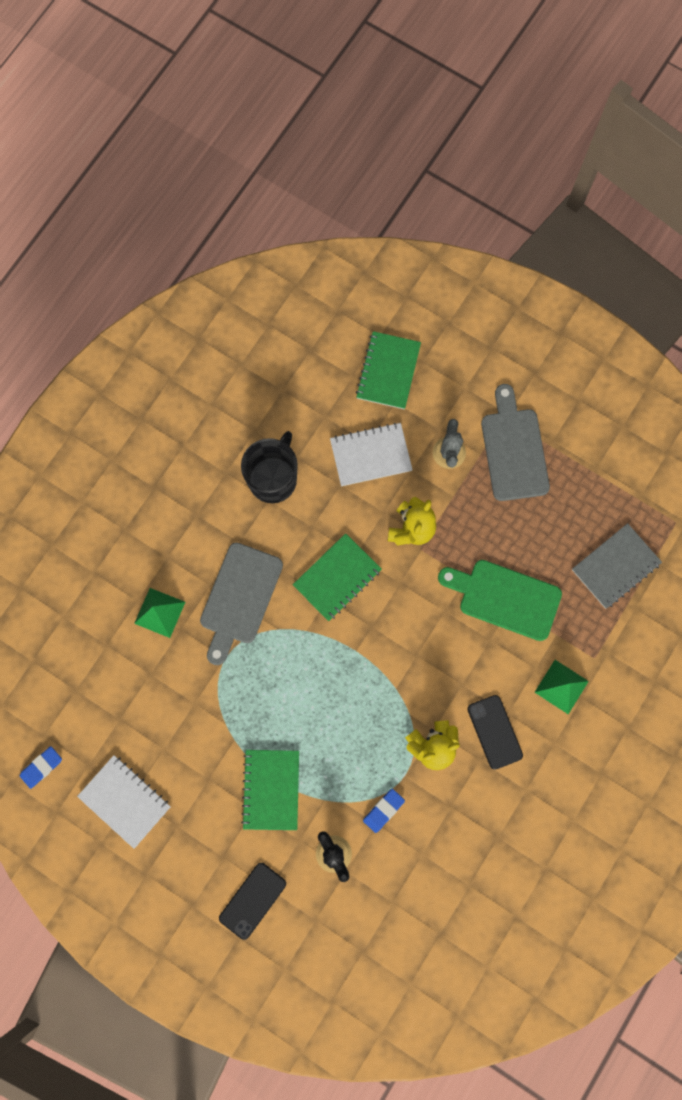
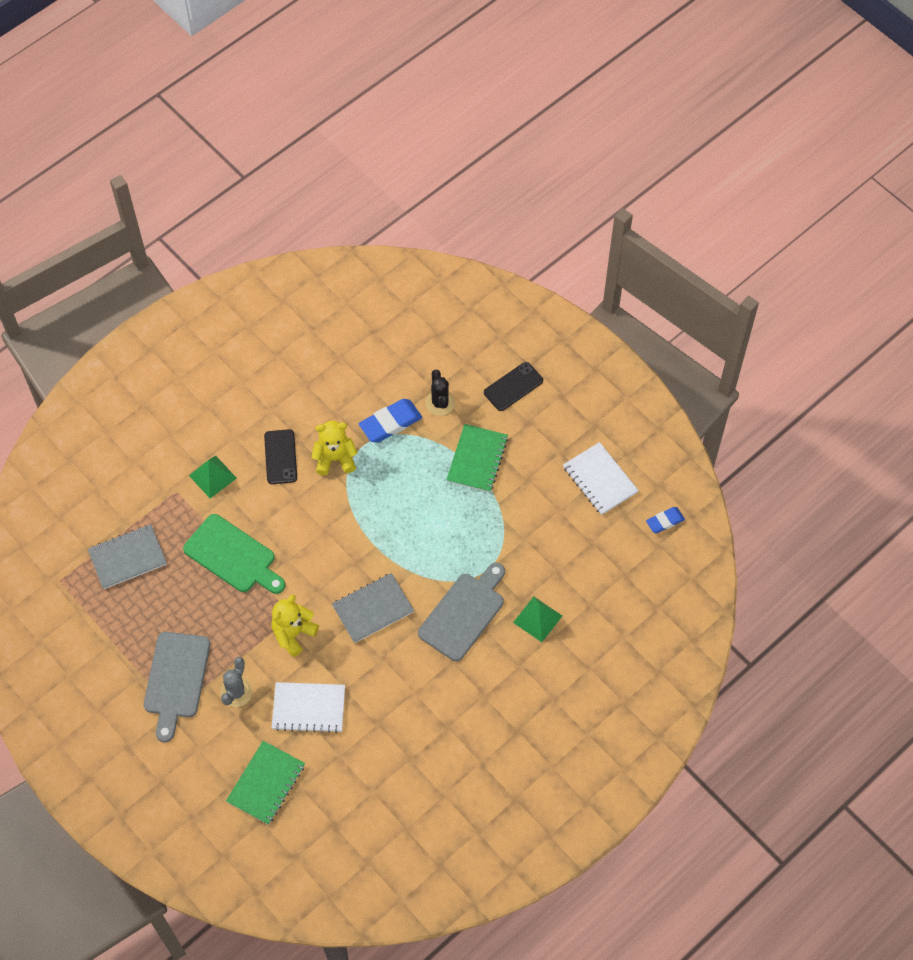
camera: 165 degrees left, 15 degrees down
black mug [241,431,298,503] -> none
green notebook [293,533,382,621] -> grey notebook [332,573,414,643]
blue eraser [363,789,405,833] -> blue eraser [359,399,422,443], size x1.65

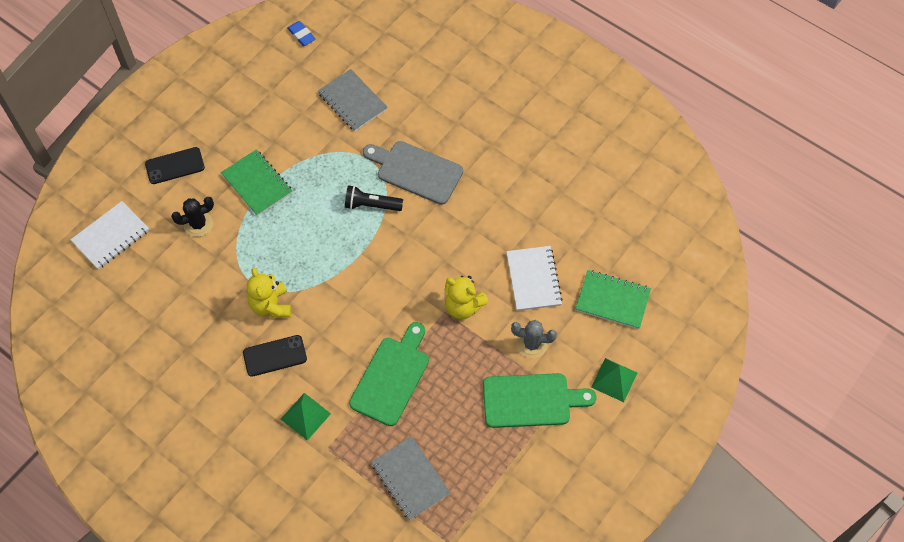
camera: 100 degrees left, 0 degrees up
grey cutting board [144,632,210,742] -> green cutting board [483,373,597,428]
grey notebook [332,573,414,643] -> grey notebook moved to [318,69,388,131]
blue eraser [359,399,422,443] -> none
green notebook [446,424,508,493] -> green notebook turned 45 degrees clockwise [221,149,292,216]
black phone [484,362,543,411] -> black phone turned 60 degrees counterclockwise [145,147,205,184]
green pyramid [513,597,562,642] -> green pyramid moved to [591,358,637,402]
white notebook [563,442,639,515] -> white notebook moved to [71,201,149,270]
none -> black flashlight [345,185,403,211]

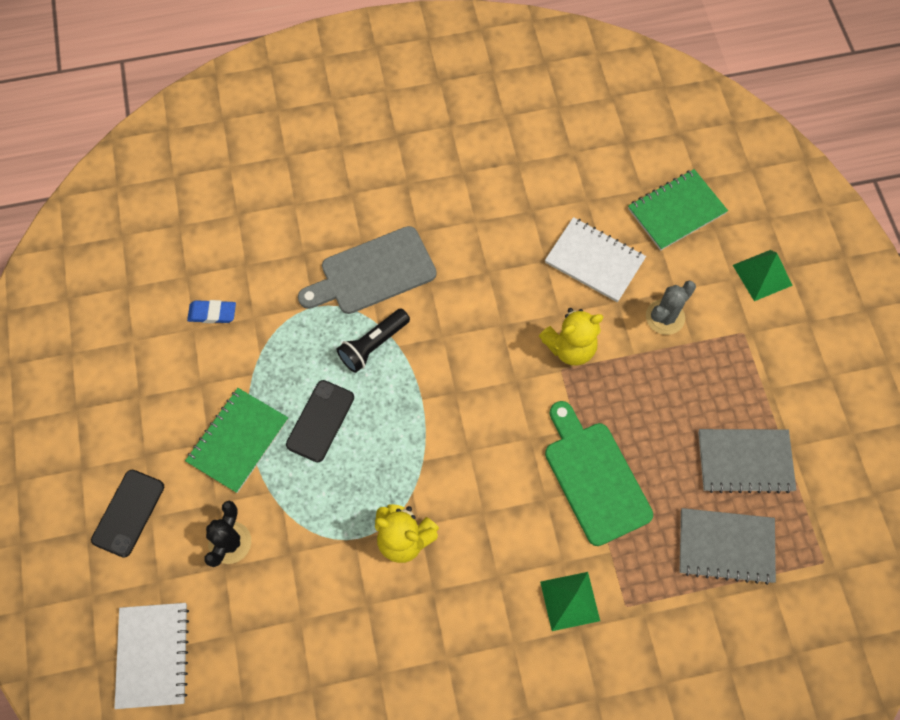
camera: 50 degrees left, 5 degrees up
green notebook [221,149,292,216] -> green notebook turned 60 degrees counterclockwise [185,388,288,493]
black phone [243,335,307,377] -> black phone moved to [286,380,354,462]
blue eraser [287,21,316,46] -> blue eraser moved to [187,300,236,323]
grey notebook [318,69,388,131] -> grey notebook moved to [698,429,796,493]
green cutting board [483,373,597,428] -> none

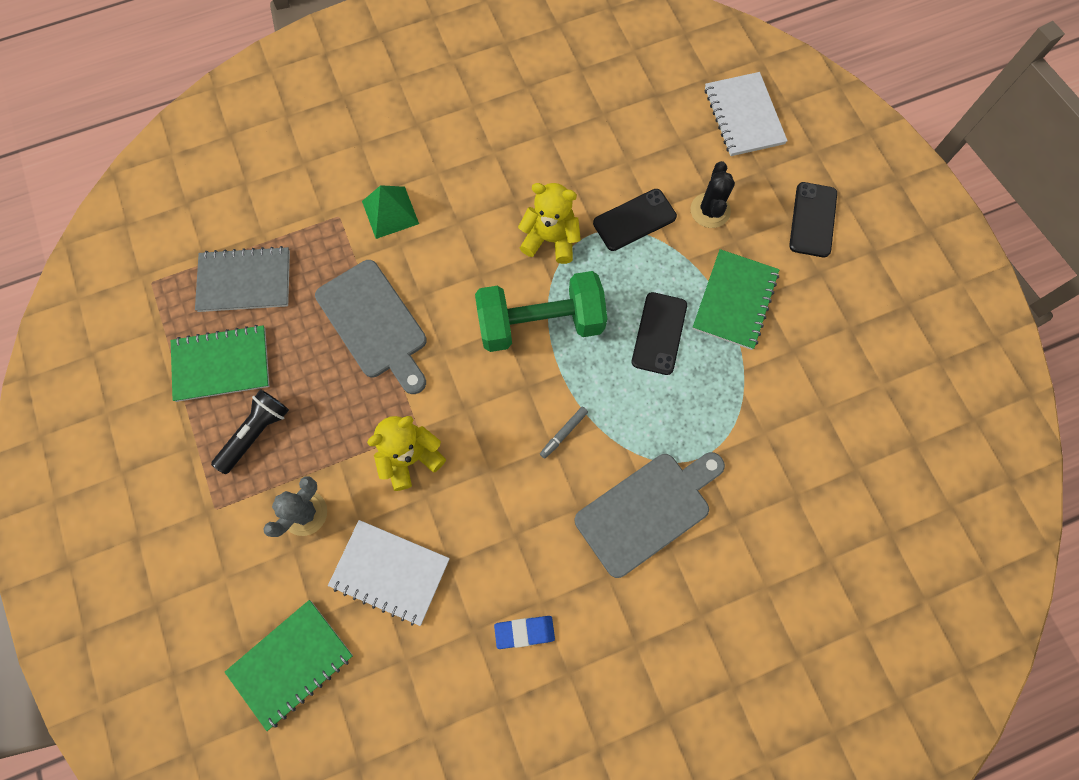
camera: 170 degrees right, 5 degrees up
blue eraser [187,300,236,323] -> blue eraser moved to [494,616,555,649]
black flashlight [336,309,410,373] -> black flashlight moved to [211,390,289,474]
green cutting board [545,401,653,546] -> grey cutting board [315,260,427,394]
grey notebook [698,429,796,493] -> green notebook [171,325,269,402]
green pyramid [733,250,793,301] -> none
none -> green dumbbell [475,271,607,352]
none -> grey marker [540,407,588,459]
none -> black phone [593,189,677,251]

